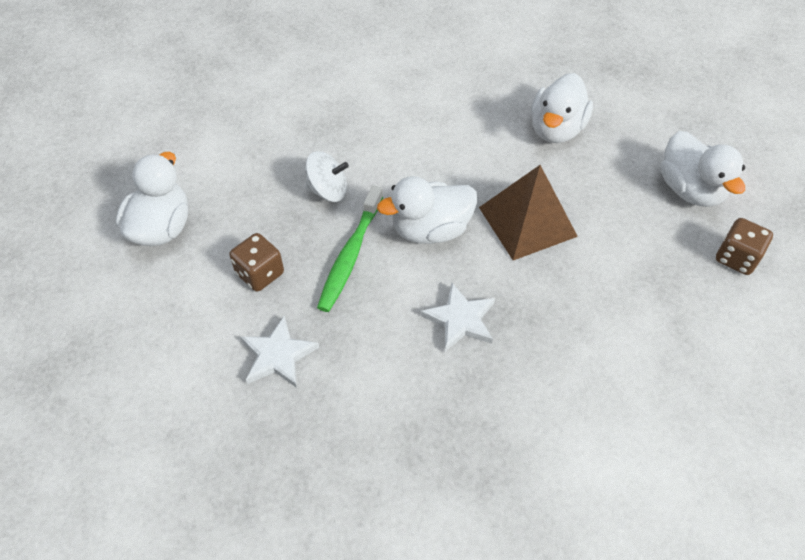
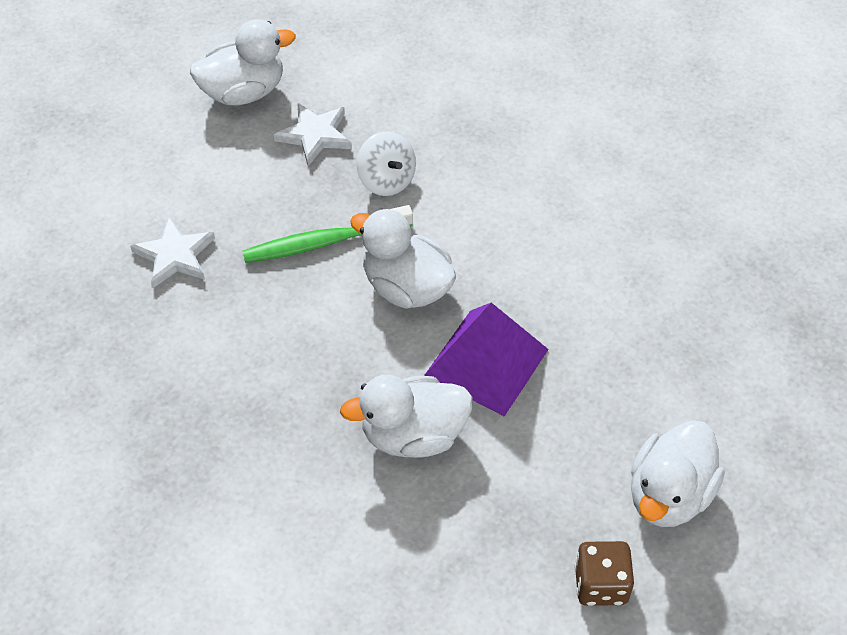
camera: 55 degrees right, 0 degrees up
brown dice [229,233,284,292] -> none
white star [420,283,495,352] -> white star moved to [274,102,352,166]
brown pyramid [479,165,578,260] -> purple pyramid [425,303,549,416]
white duck [531,73,593,143] -> white duck moved to [340,375,473,458]

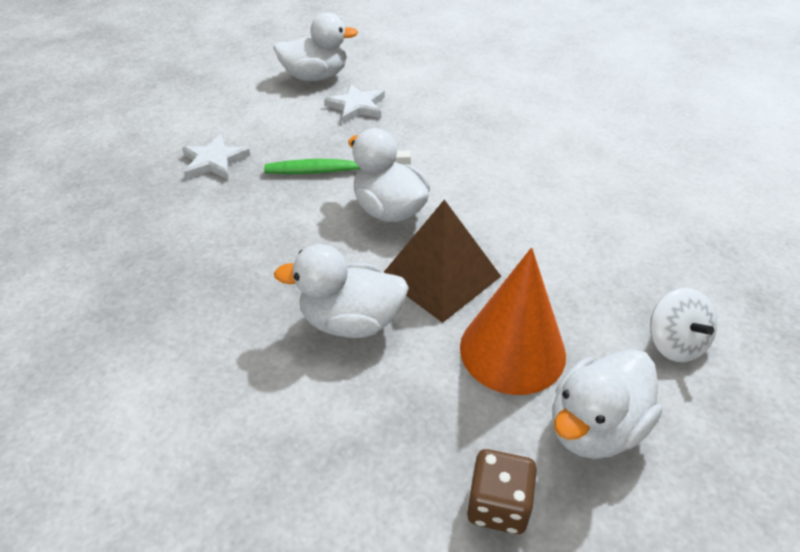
camera: 15 degrees right, 10 degrees down
white spinning top [357,131,416,196] -> white spinning top moved to [650,288,717,362]
purple pyramid [425,303,549,416] -> brown pyramid [384,200,501,323]
none -> orange cone [460,247,566,395]

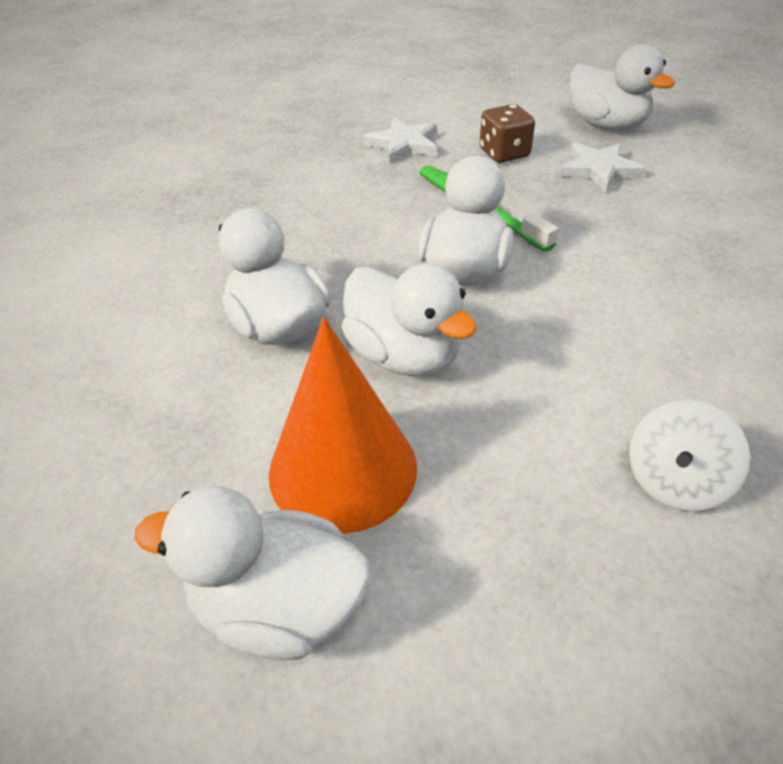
camera: 55 degrees right, 0 degrees up
brown pyramid [384,200,501,323] -> white duck [341,264,477,377]
brown dice [467,449,537,534] -> brown dice moved to [480,104,535,163]
white spinning top [650,288,717,362] -> white spinning top moved to [629,400,750,512]

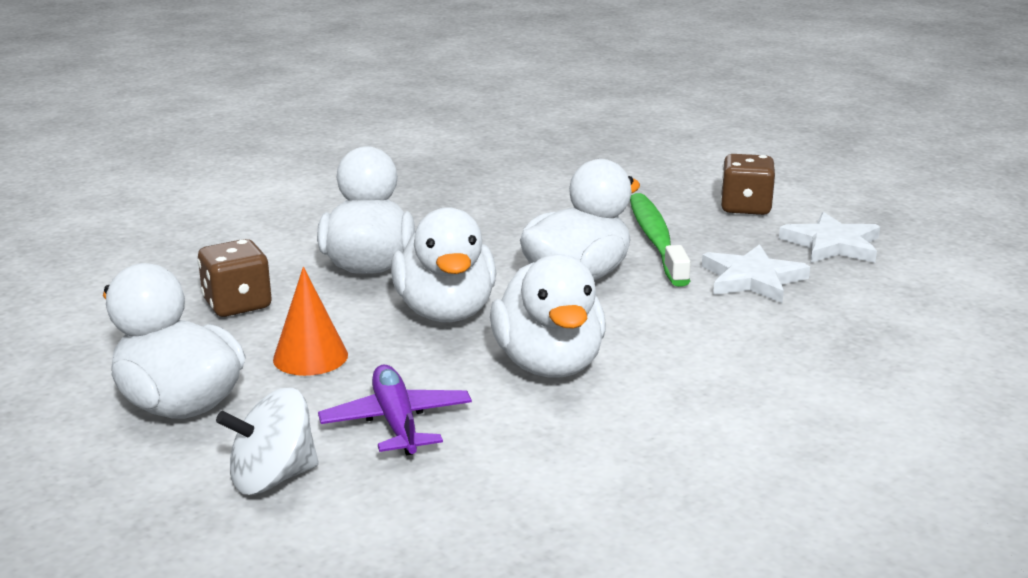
camera: 30 degrees right, 20 degrees down
orange cone [269,317,417,534] -> orange cone [273,267,348,376], size x0.54
white star [363,118,437,163] -> white star moved to [702,244,810,303]
white duck [570,44,675,130] -> white duck moved to [490,254,606,378]
white spinning top [629,400,750,512] -> white spinning top moved to [216,388,319,495]
none -> brown dice [198,239,272,317]
none -> purple plane [318,365,472,456]

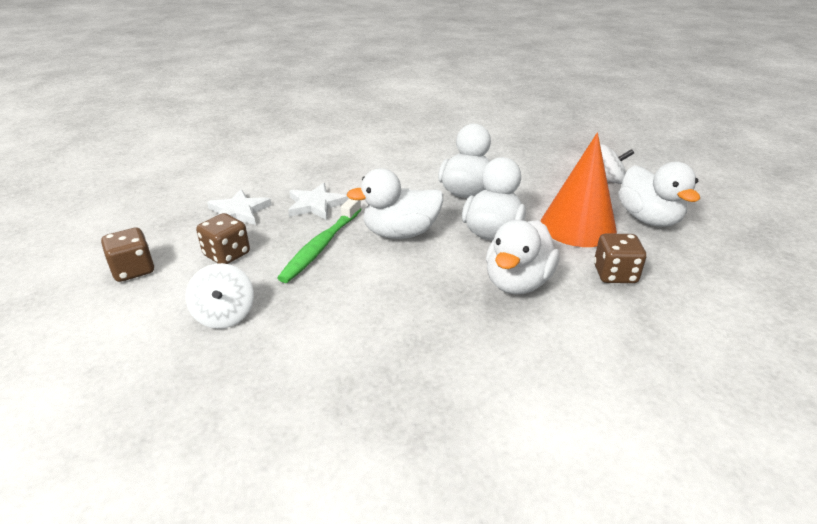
camera: 150 degrees left, 10 degrees up
orange cone [273,267,348,376] -> orange cone [541,133,617,247], size x1.87
purple plane [318,365,472,456] -> none
none -> brown dice [101,228,154,282]
none -> white spinning top [186,263,254,329]

